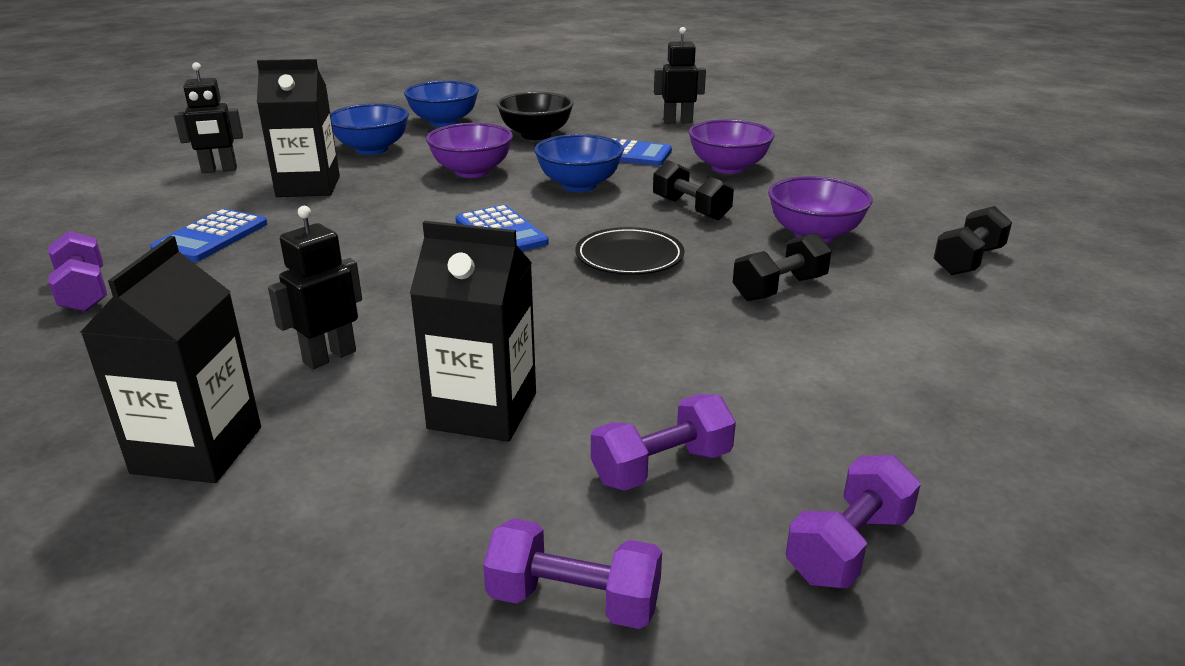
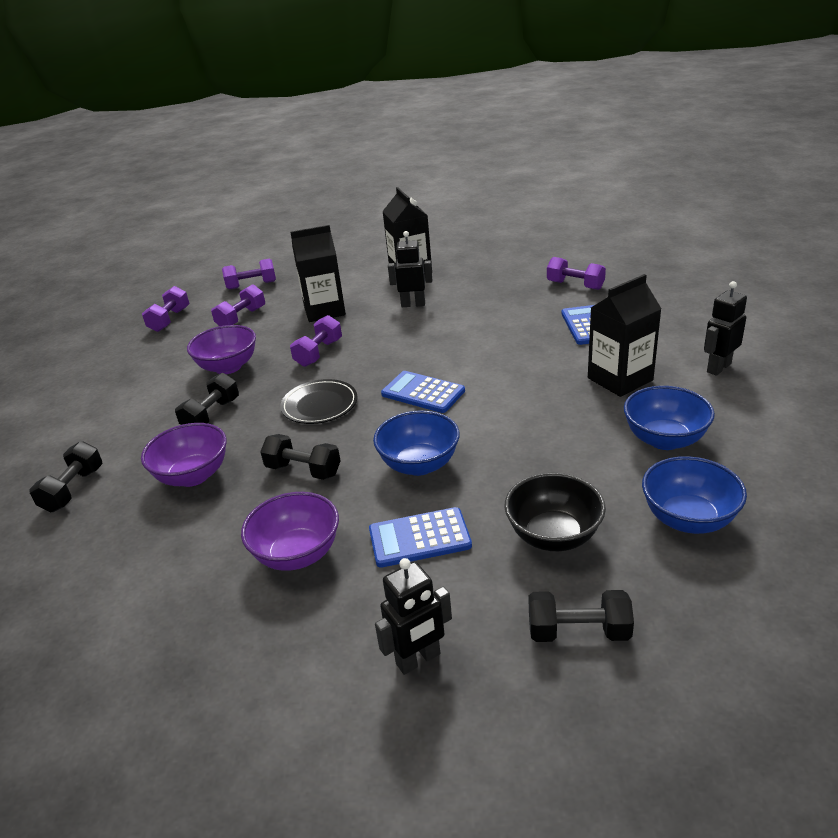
camera: 155 degrees right, 5 degrees up
black robot [268,206,362,369] -> black robot turned 105 degrees counterclockwise [388,231,432,307]
purple bowl [426,123,513,178] -> purple bowl moved to [187,325,256,374]
none -> purple dumbbell [290,315,342,367]
none -> black dumbbell [529,590,634,642]

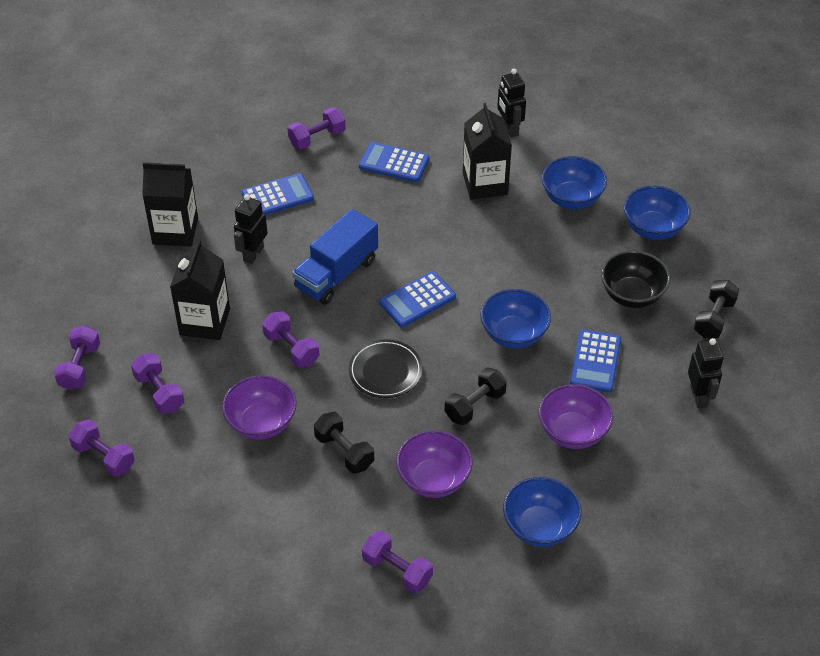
camera: 70 degrees left, 15 degrees up
black dumbbell [29,441,103,512] -> purple dumbbell [362,530,433,593]
none -> blue calculator [242,173,314,215]
none -> blue truck [292,209,378,305]
none -> blue bowl [503,477,581,547]

